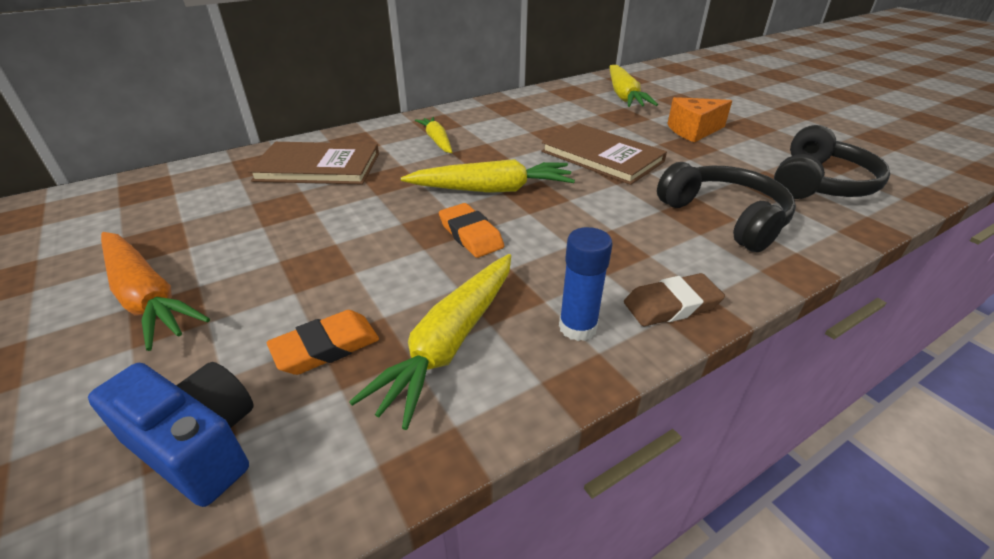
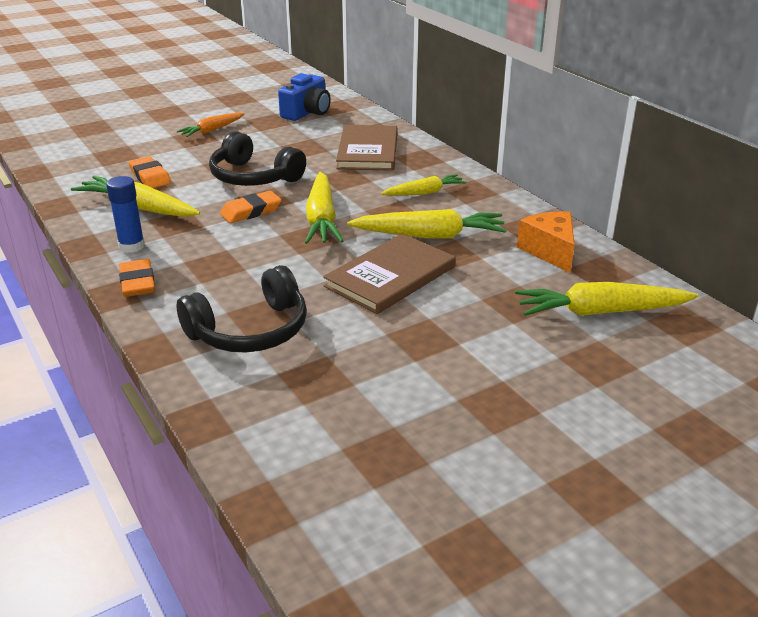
camera: 90 degrees right, 5 degrees down
blue camera [88,362,254,507] -> blue camera moved to [278,73,331,121]
orange carrot [101,232,210,351] -> orange carrot [177,113,245,137], size x0.62
brown eraser [624,273,725,326] -> orange eraser [119,259,155,297]
orange cheese [667,97,732,142] -> orange cheese moved to [517,211,575,273]
black headphones [774,125,890,199] -> black headphones moved to [209,131,306,186]
none -> yellow carrot [347,209,507,238]

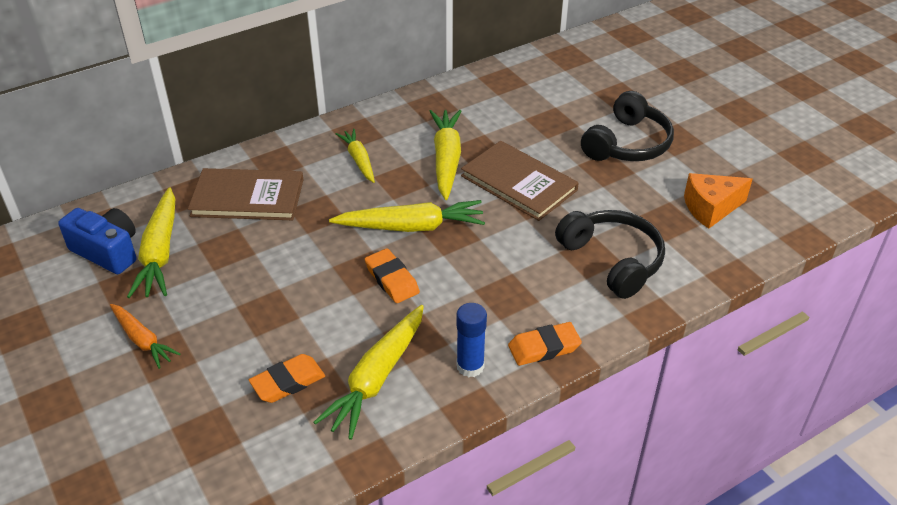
camera: 90 degrees left, 10 degrees up
black headphones [209,131,306,186] -> black headphones moved to [581,91,674,161]
yellow carrot [515,282,699,316] -> yellow carrot moved to [127,187,175,298]
orange cheese [517,211,575,273] -> orange cheese moved to [684,173,753,229]

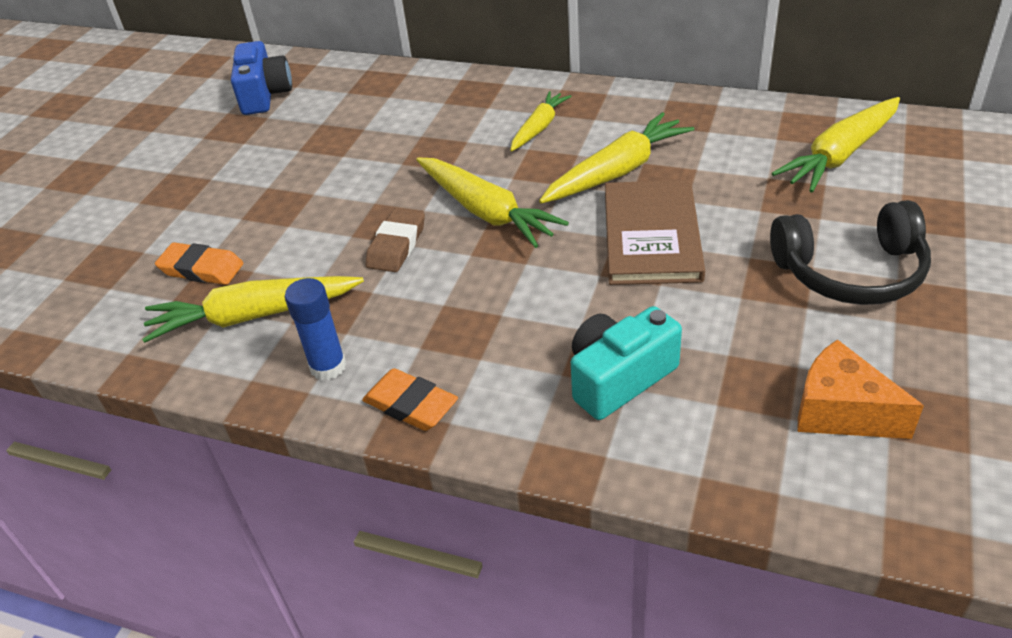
camera: 55 degrees right, 0 degrees up
orange carrot [110,304,180,369] -> none
yellow carrot [127,187,175,298] -> yellow carrot moved to [772,97,900,192]
brown book [188,168,304,220] -> none
orange eraser [365,248,420,303] -> brown eraser [366,208,425,272]
black headphones [555,210,665,299] -> turquoise camera [571,306,682,420]

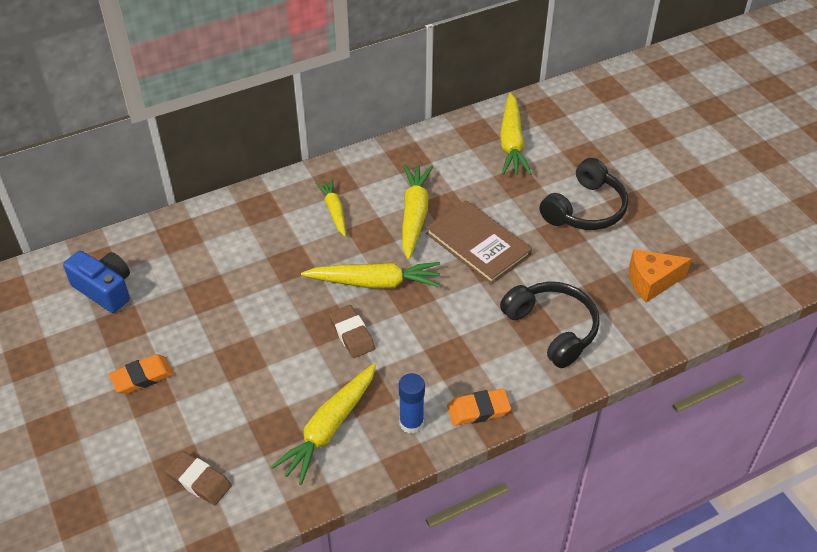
camera: 50 degrees left, 5 degrees up
orange eraser [155,242,243,285] -> orange eraser moved to [109,354,174,394]
turquoise camera [571,306,682,420] -> black headphones [500,282,600,368]
none -> brown eraser [165,451,232,505]

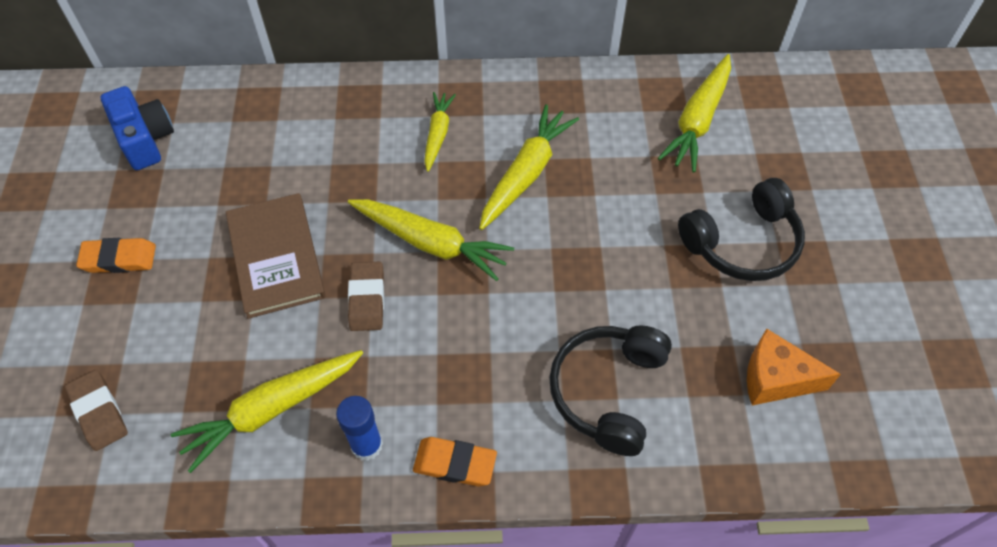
camera: 25 degrees right, 10 degrees up
brown book [426,200,532,284] -> brown book moved to [226,193,326,319]
black headphones [500,282,600,368] -> black headphones turned 150 degrees counterclockwise [549,325,672,456]

